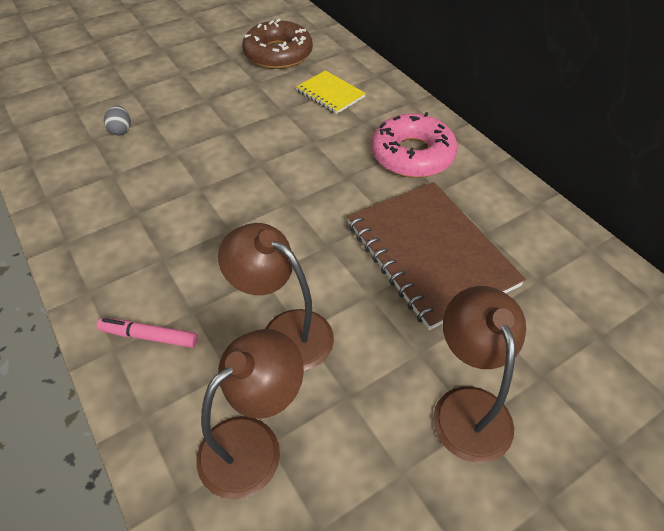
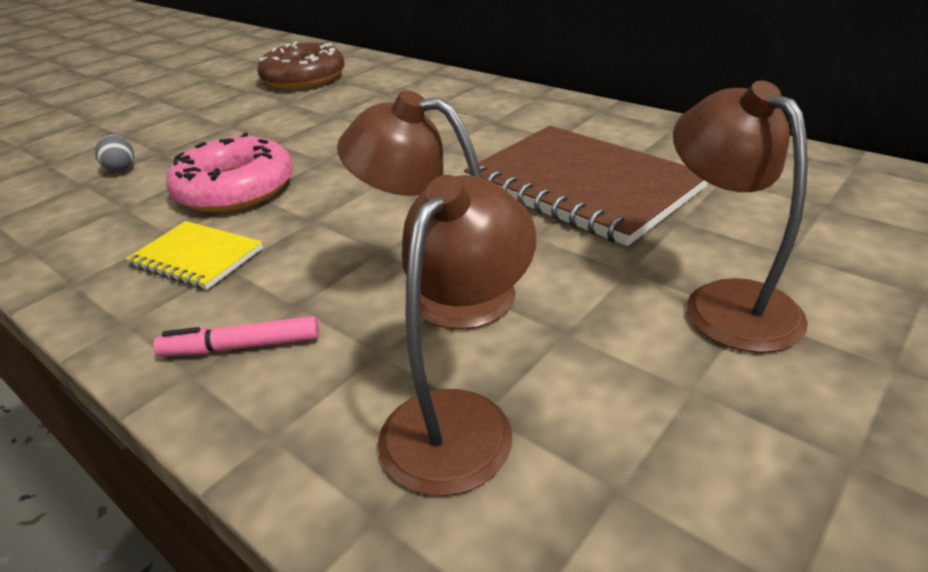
camera: 15 degrees left, 15 degrees down
yellow notebook [296,70,366,114] -> yellow notebook moved to [126,221,263,290]
pink donut [371,112,458,178] -> pink donut moved to [166,133,293,212]

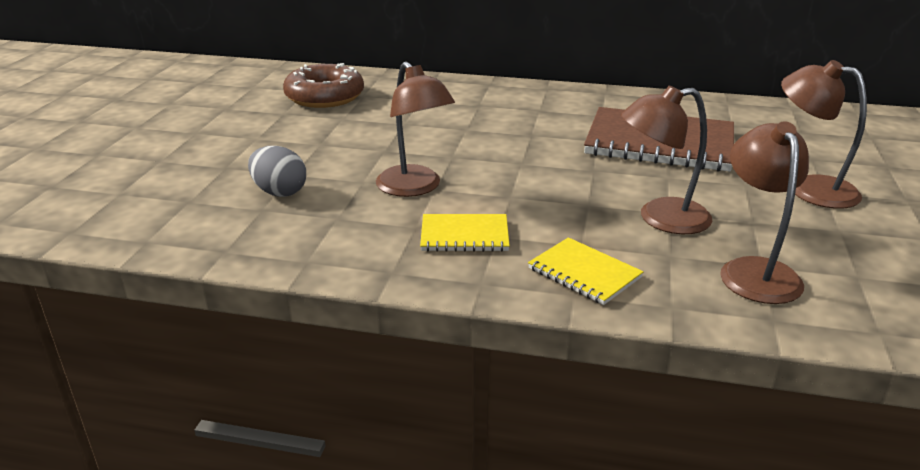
camera: 30 degrees left, 5 degrees down
grey egg [95,135,134,172] -> grey egg [248,146,306,197], size x1.54
pink marker [154,316,319,356] -> yellow notebook [528,237,644,305]
pink donut [166,133,293,212] -> brown lamp [376,62,455,197]

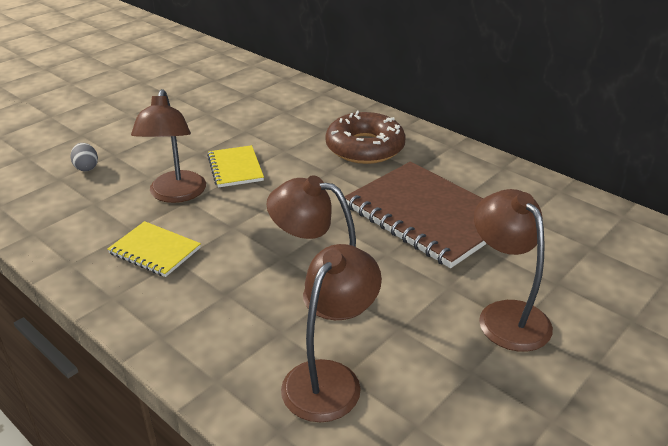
camera: 30 degrees right, 5 degrees up
grey egg [248,146,306,197] -> grey egg [70,143,98,171], size x0.65
brown donut [283,63,364,108] -> brown donut moved to [325,111,406,164]
yellow notebook [528,237,644,305] -> yellow notebook moved to [207,145,264,188]

